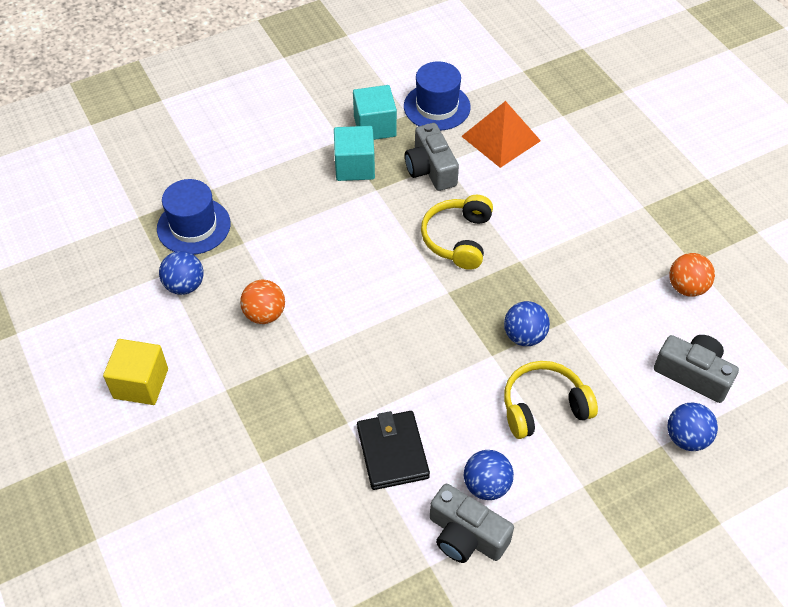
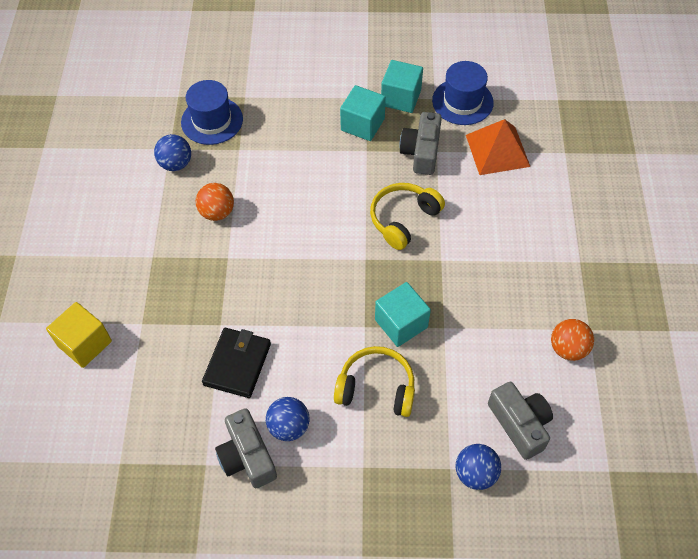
camera: 30 degrees right, 5 degrees up
yellow cube [103,339,168,405] -> yellow cube moved to [46,302,112,368]
blue ball [504,301,550,346] -> turquoise cube [375,282,431,347]

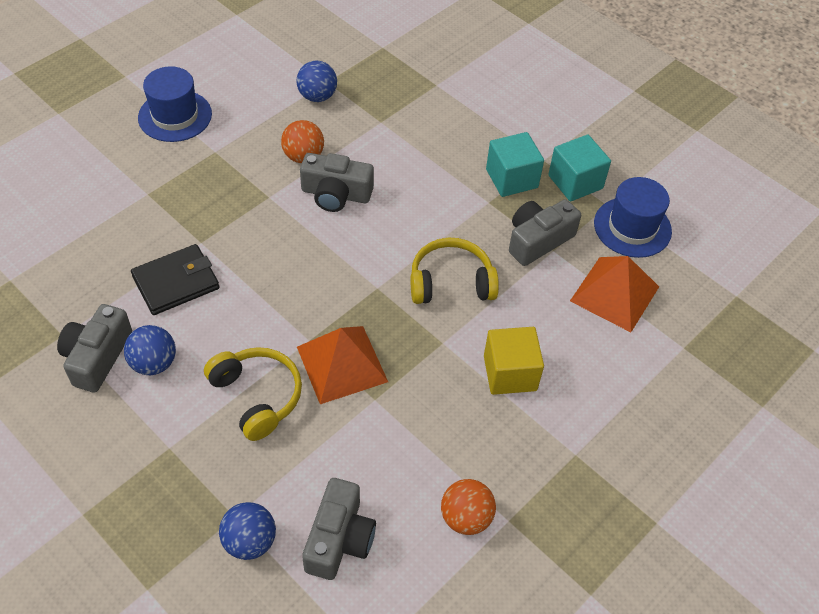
camera: 40 degrees right, 5 degrees down
yellow cube [46,302,112,368] -> yellow cube moved to [484,327,544,395]
blue hat [181,80,243,145] -> blue hat moved to [138,66,212,142]
turquoise cube [375,282,431,347] -> orange pyramid [297,326,388,404]
none -> grey camera [300,153,374,212]

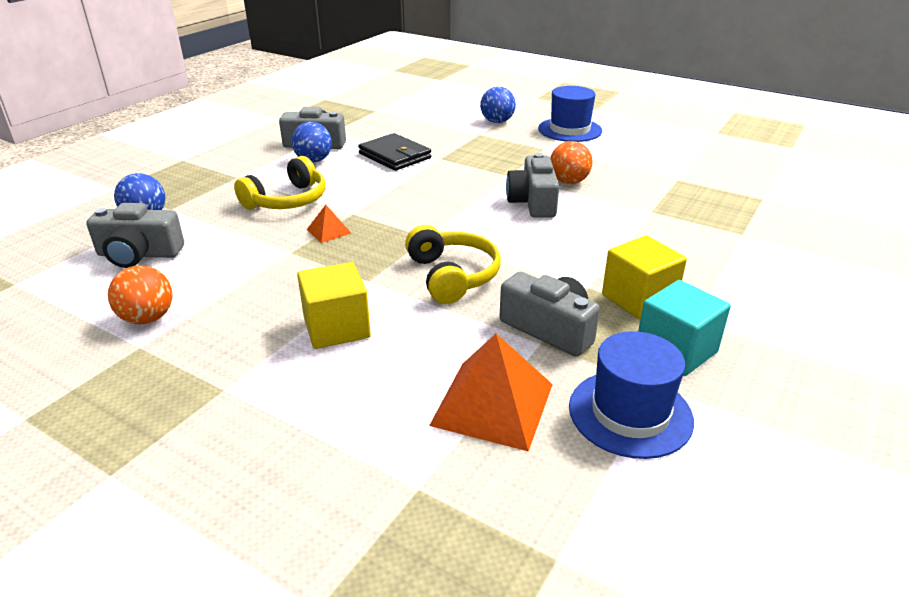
camera: 80 degrees right, 20 degrees down
blue ball [297,61,337,102] -> blue ball moved to [480,87,516,123]
orange pyramid [297,326,388,404] -> orange pyramid [307,205,352,243], size x0.48
turquoise cube [486,132,544,197] -> yellow cube [602,236,687,319]

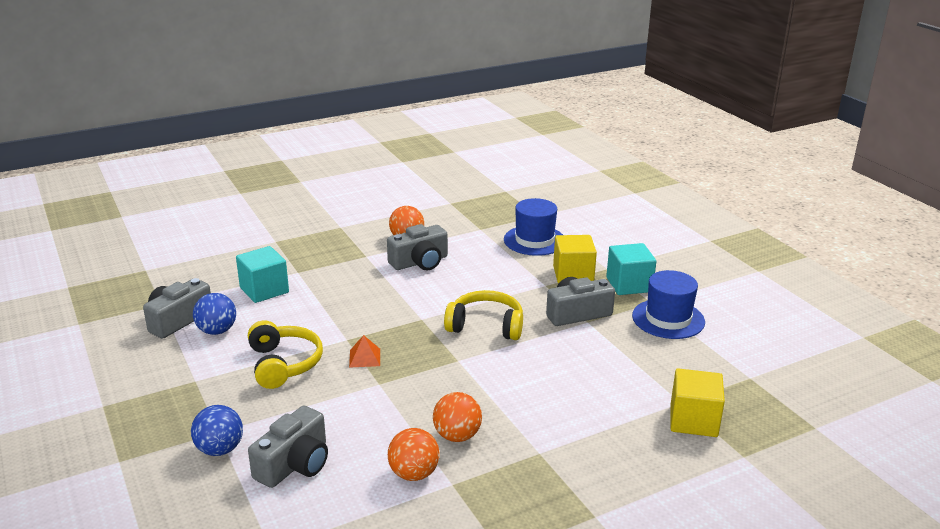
camera: 60 degrees left, 5 degrees down
yellow cube [297,262,371,349] -> yellow cube moved to [671,368,725,437]
black wallet [358,133,431,171] -> turquoise cube [236,246,289,303]
orange pyramid [429,333,553,452] -> none
blue ball [480,87,516,123] -> none
grey camera [506,153,559,218] -> grey camera turned 60 degrees counterclockwise [387,224,448,271]
blue hat [538,86,602,142] -> blue hat moved to [504,198,563,256]
none -> orange ball [433,392,482,442]

